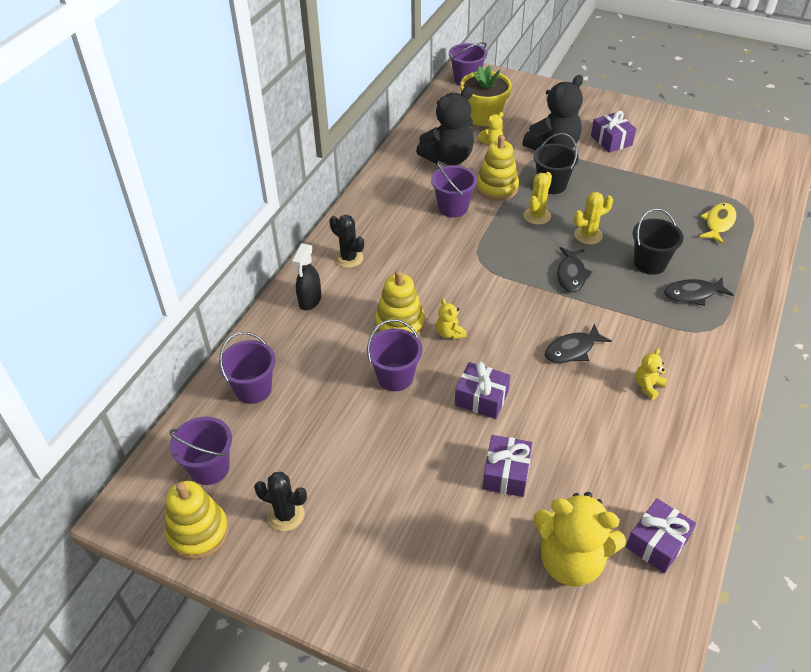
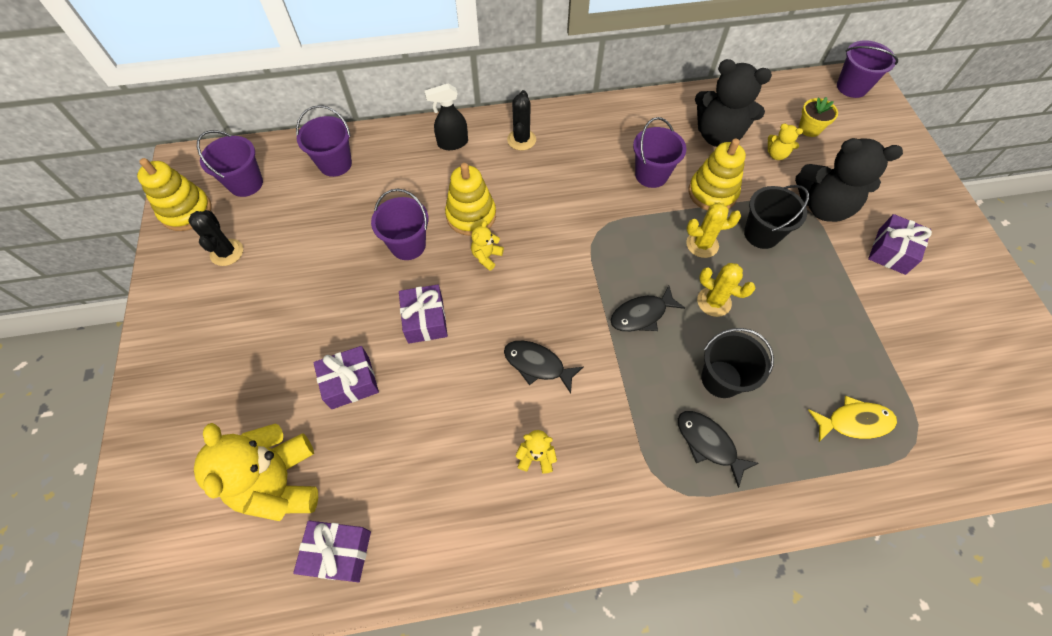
camera: 55 degrees right, 15 degrees up
yellow flower pot [461,66,512,126] -> yellow flower pot [799,97,838,137], size x0.55

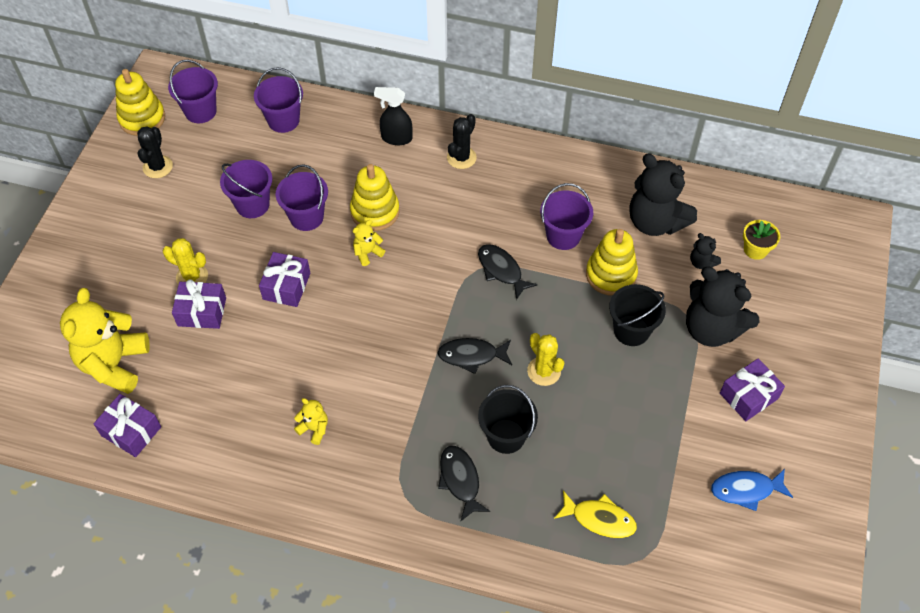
camera: 25 degrees right, 5 degrees down
black fish [504,341,583,394] -> black fish moved to [478,244,538,300]
yellow cactus [686,202,741,258] -> yellow cactus moved to [163,238,208,285]
yellow teddy bear [768,123,803,160] -> black teddy bear [690,233,721,269]
purple bucket [837,40,898,98] -> purple bucket moved to [220,160,272,218]
none -> blue fish [711,469,793,511]

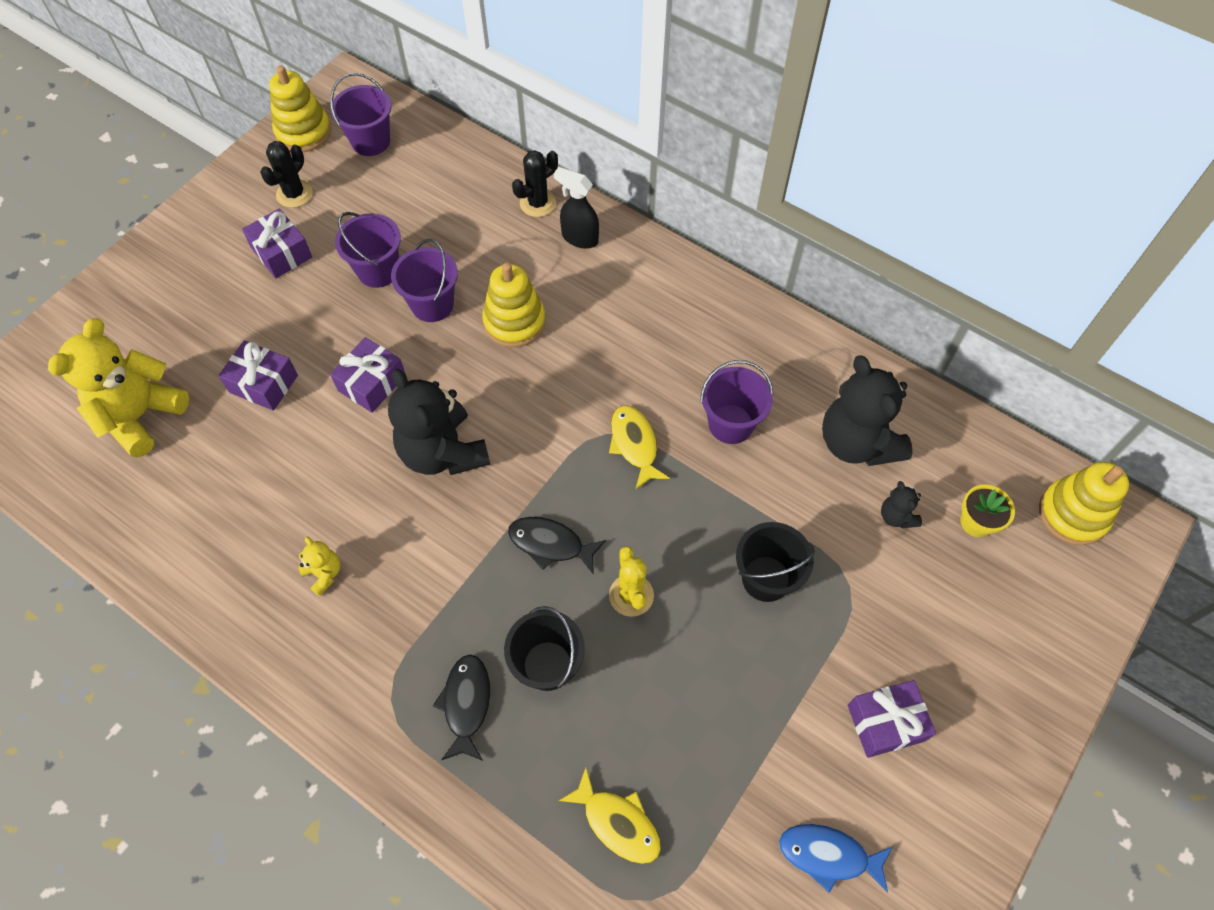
camera: 20 degrees right, 5 degrees up
purple gift [94,394,161,457] -> purple gift moved to [242,208,312,278]
yellow cactus [163,238,208,285] -> none
purple bucket [254,67,303,133] -> none
yellow teddy bear [353,220,385,266] -> none
black cactus [447,114,477,169] -> black cactus moved to [512,150,558,217]
black fish [478,244,538,300] -> yellow fish [609,406,670,490]
yellow stacking toy [586,229,638,296] -> yellow stacking toy moved to [1039,462,1129,545]
black teddy bear [686,267,759,347] -> black teddy bear moved to [388,369,490,475]

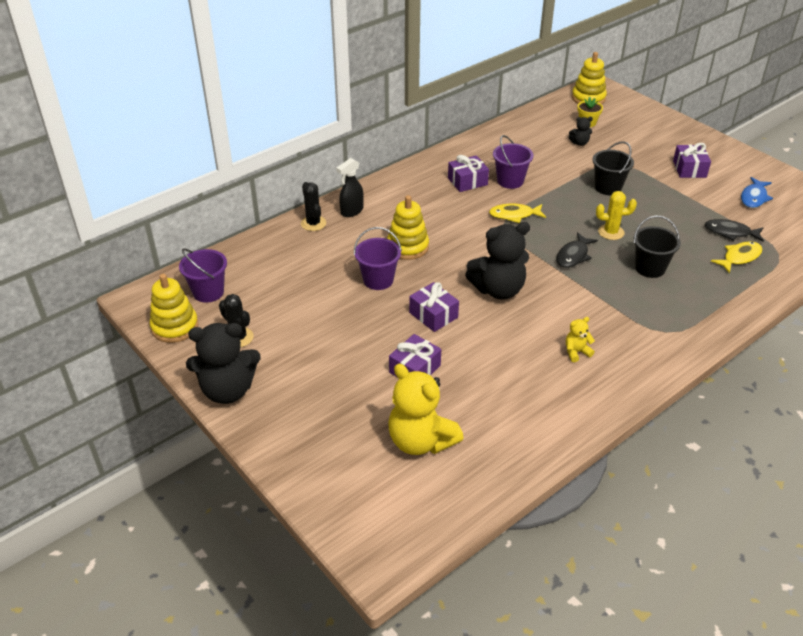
camera: 75 degrees left, 20 degrees down
purple gift [242,208,312,278] -> purple gift moved to [448,155,489,192]
purple bucket [335,212,401,288] -> none
black fish [433,655,490,761] -> black fish moved to [704,219,764,242]
black teddy bear [822,355,913,466] -> black teddy bear moved to [186,323,261,404]

